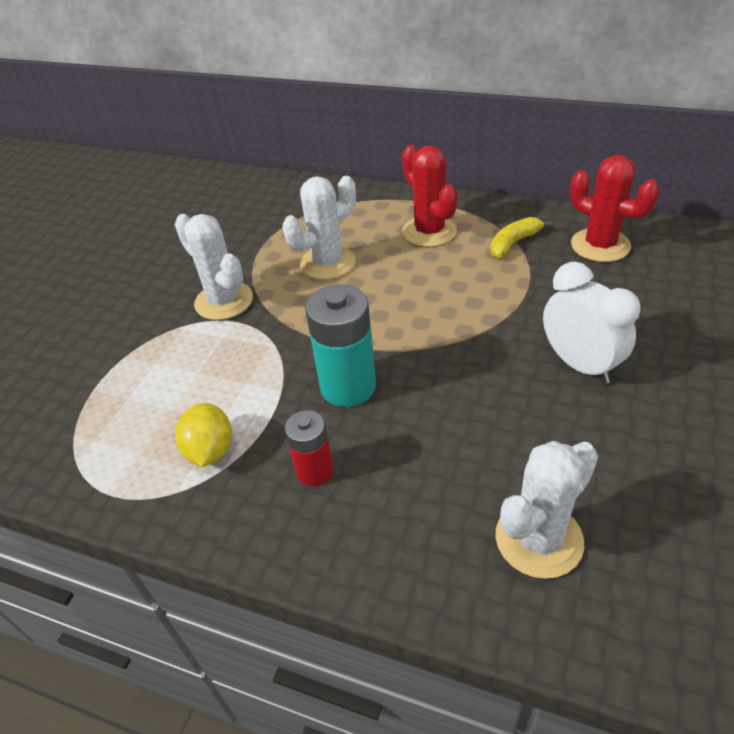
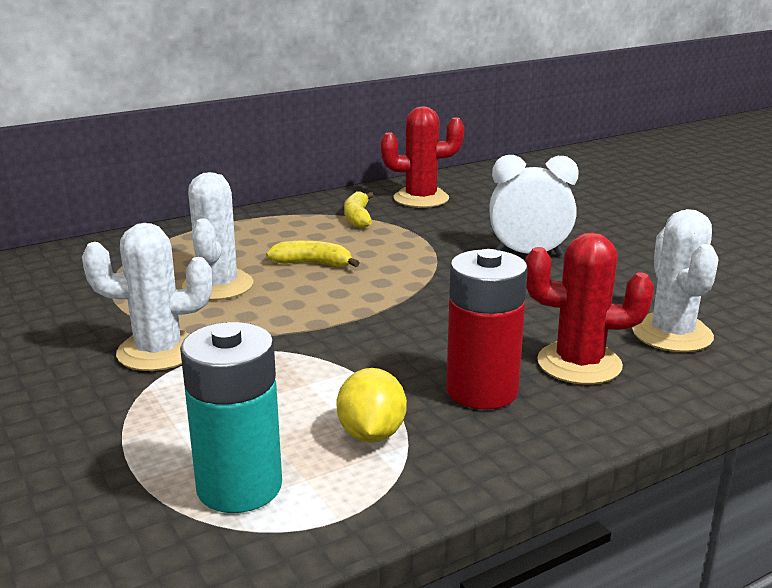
camera: 55 degrees left, 20 degrees down
yellow lemon [175,403,232,467] -> yellow lemon turned 60 degrees clockwise [336,368,407,443]
red battery [285,410,333,486] -> red battery [446,249,528,410], size x1.67
turquoise battery [305,285,376,407] -> turquoise battery moved to [180,322,282,513]
red cactus [402,145,458,247] -> red cactus moved to [525,232,654,385]
none -> yellow banana [266,241,359,267]

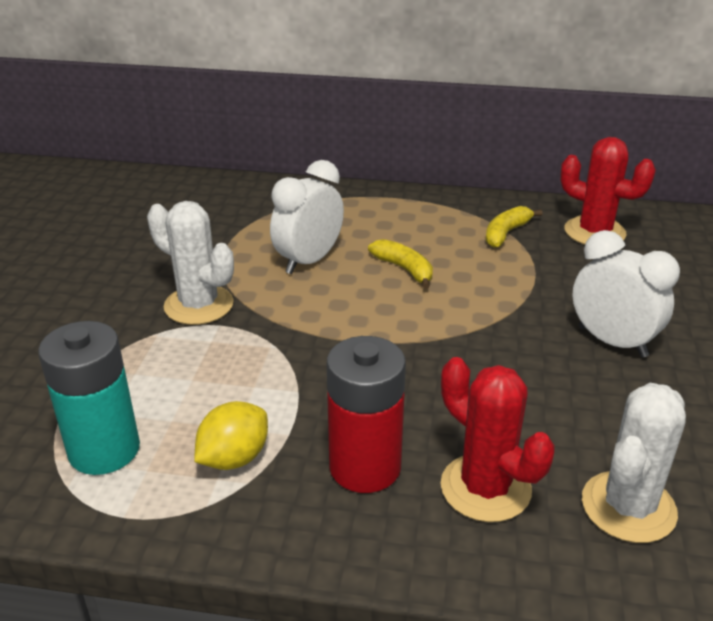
camera: 40 degrees right, 10 degrees up
white cactus [182,172,253,300] -> white clock [270,160,344,274]

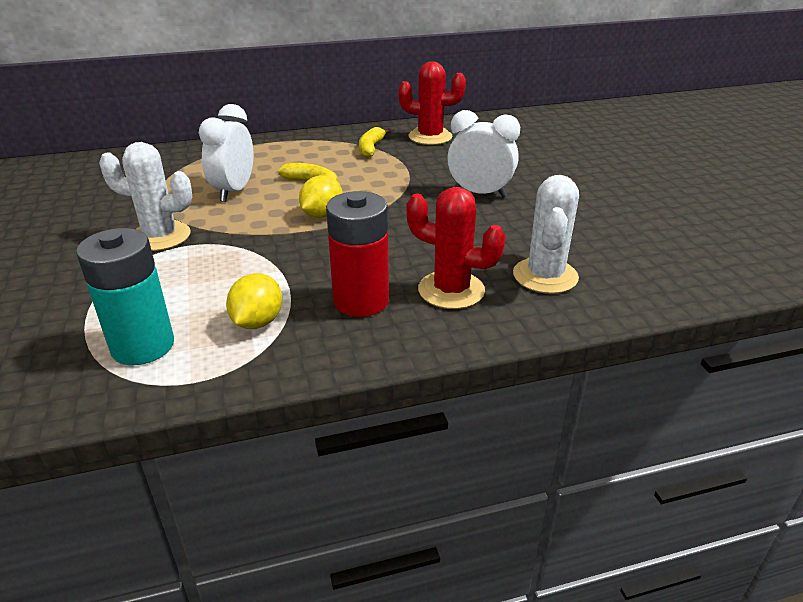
camera: 25 degrees left, 0 degrees up
none -> yellow lemon [299,175,343,218]

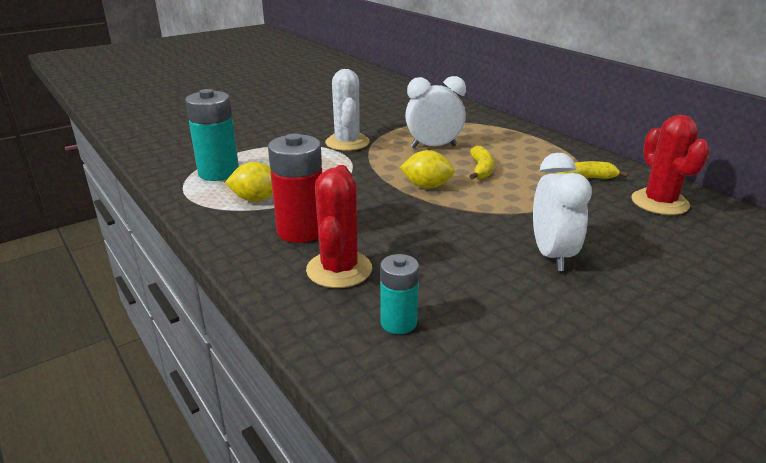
camera: 70 degrees right, 5 degrees down
white cactus [513,175,579,294] -> turquoise battery [380,254,419,334]

